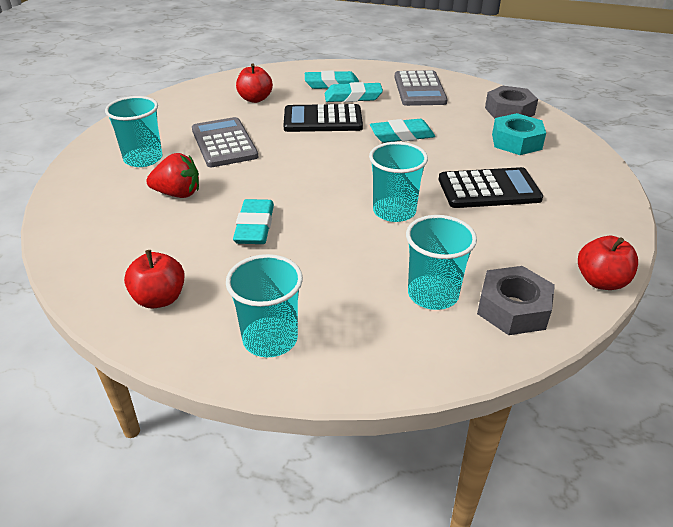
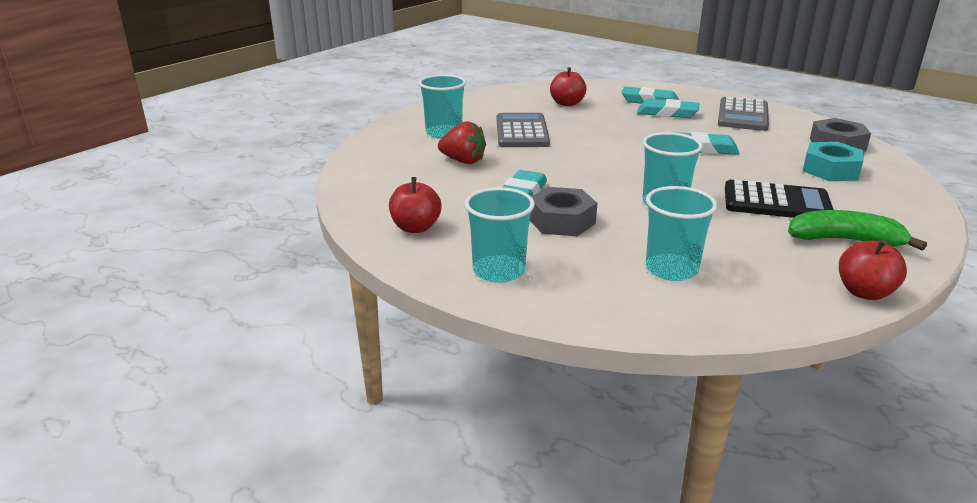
camera: 20 degrees right, 10 degrees down
black calculator [284,104,363,132] -> none
grey nut [477,266,555,335] -> grey nut moved to [530,187,597,236]
none -> green banana [788,210,927,251]

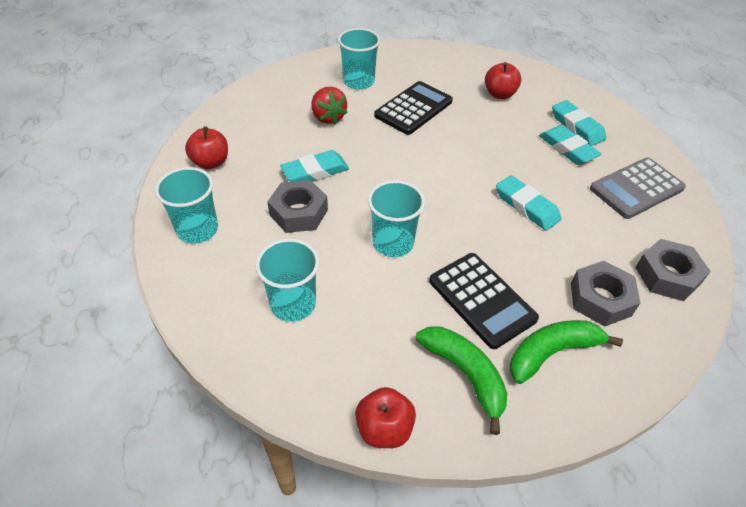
camera: 40 degrees right, 20 degrees up
grey calculator [496,113,550,147] -> black calculator [374,81,453,135]
turquoise nut [803,142,865,181] -> grey nut [571,261,640,327]
none -> green banana [510,320,623,384]

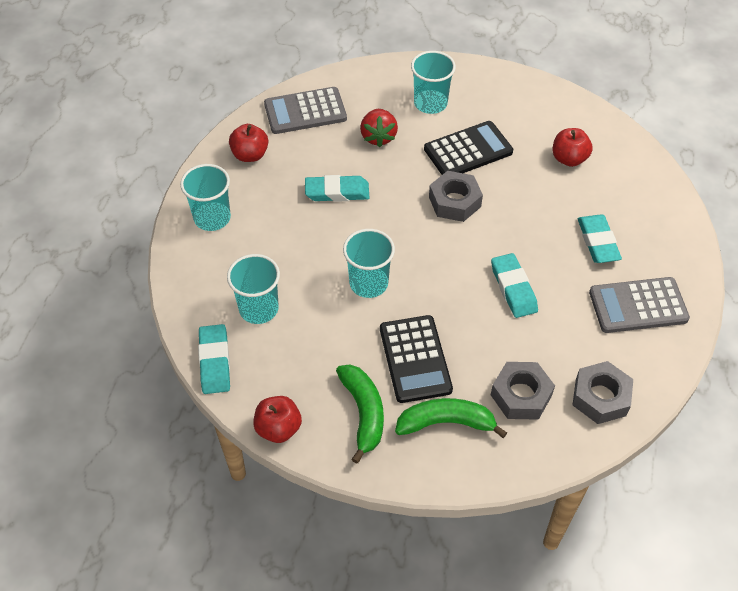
camera: 25 degrees right, 5 degrees up
grey nut [267,180,328,233] -> grey nut moved to [429,171,483,222]
turquoise eraser [552,100,606,146] -> turquoise eraser moved to [198,324,230,394]
none -> grey calculator [264,87,347,134]

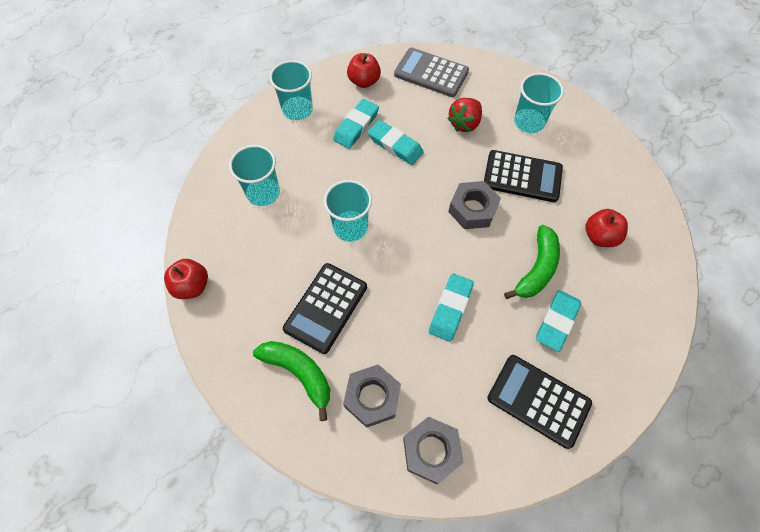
camera: 40 degrees right, 10 degrees up
turquoise eraser [198,324,230,394] -> turquoise eraser moved to [333,99,379,149]
green banana [336,364,384,464] -> green banana moved to [504,225,560,299]
grey calculator [589,277,690,333] -> black calculator [487,355,592,449]

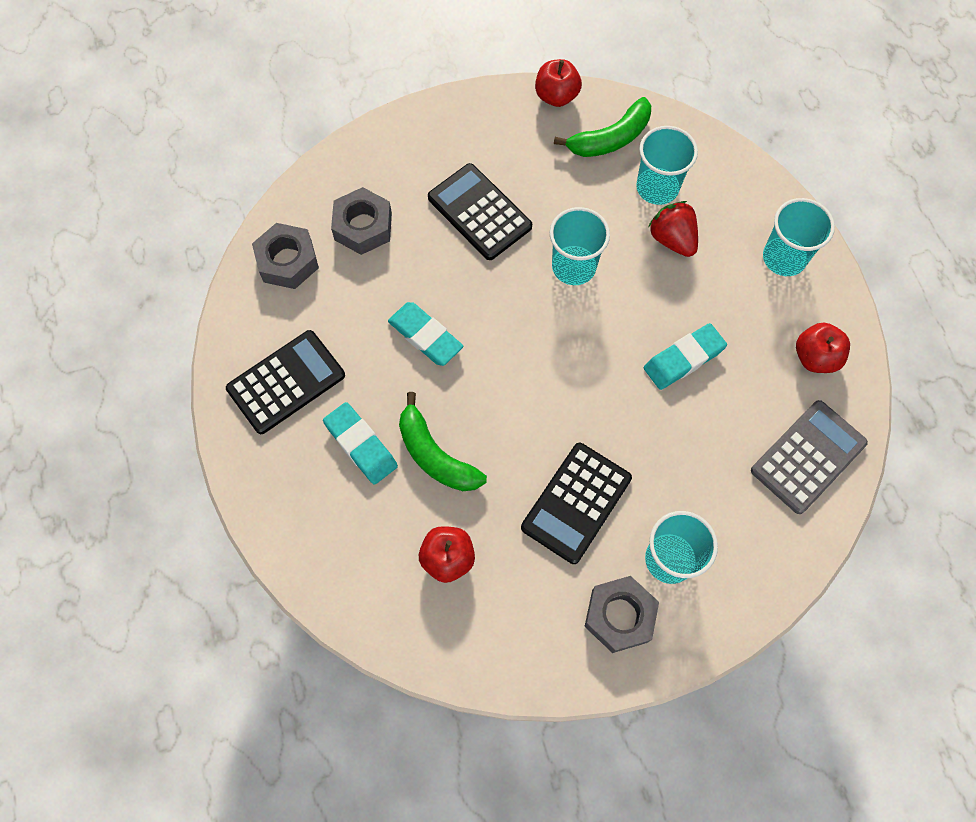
camera: 110 degrees right, 5 degrees up
green banana [253,341,330,421] -> green banana moved to [554,97,651,157]
turquoise eraser [333,99,379,149] -> none
red strawberry [447,98,482,132] -> red strawberry moved to [648,201,698,257]
grey nut [448,181,501,229] -> grey nut moved to [584,576,659,653]

